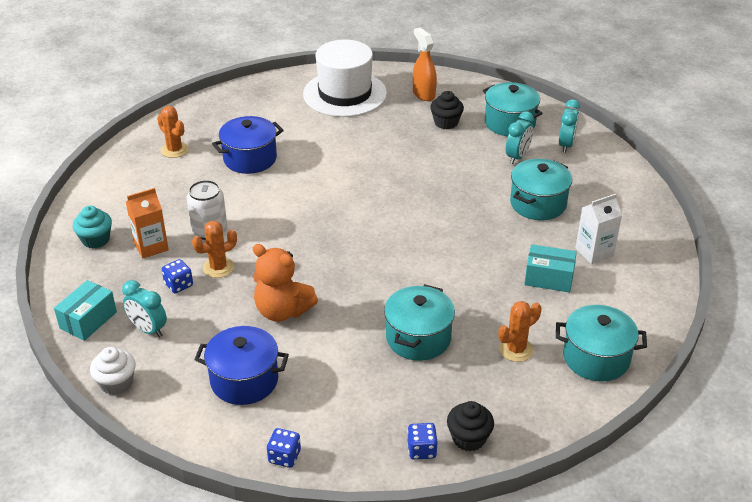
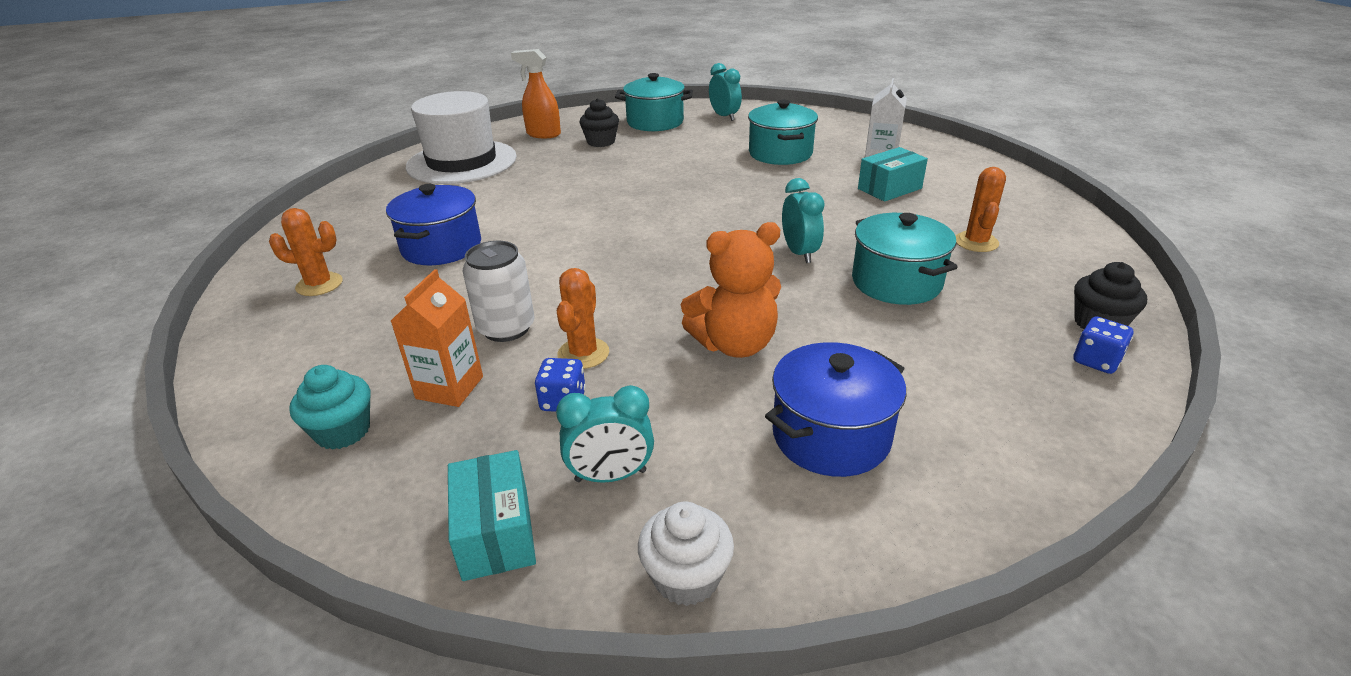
camera: 45 degrees left, 5 degrees down
blue dice [267,428,301,468] -> none
turquoise clock [506,111,534,164] -> turquoise clock moved to [782,178,825,263]
turquoise pot [556,305,647,382] -> none

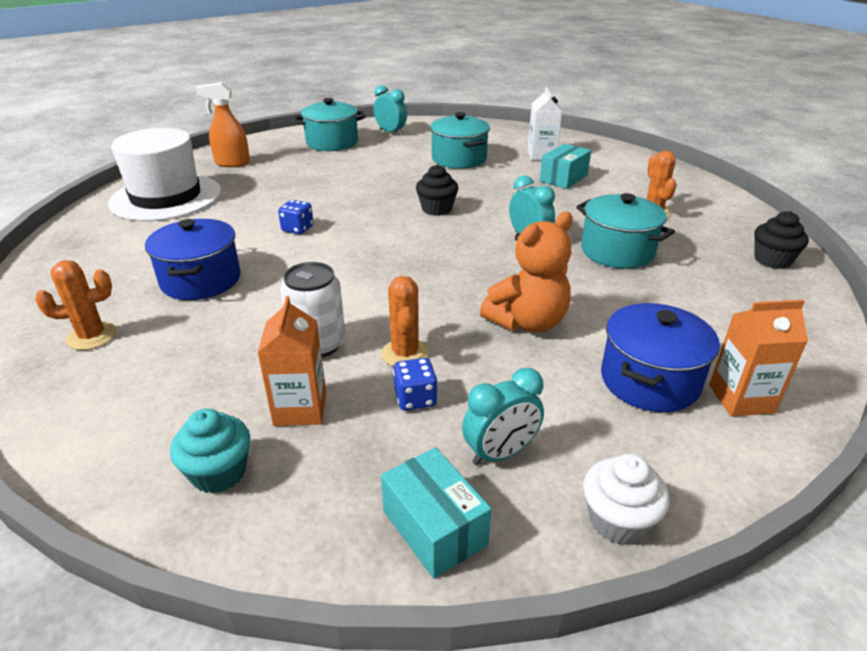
camera: 20 degrees left, 0 degrees up
black cupcake [579,98,619,147] -> black cupcake moved to [416,164,458,216]
blue dice [1074,316,1133,374] -> blue dice moved to [278,200,314,234]
none -> orange carton [709,300,808,416]

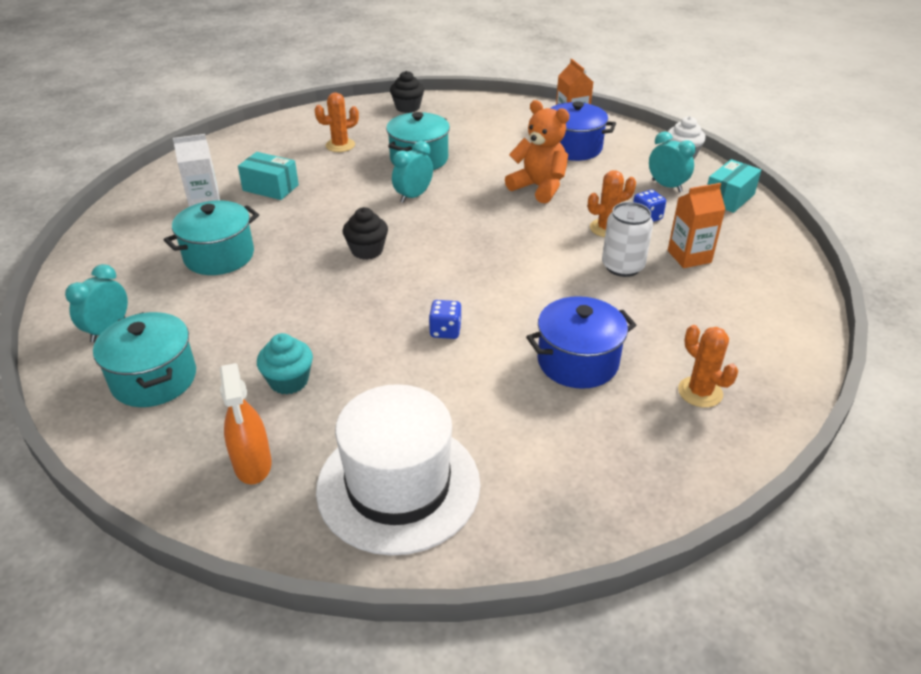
camera: 105 degrees left, 5 degrees up
turquoise cupcake [170,408,250,493] -> turquoise cupcake moved to [257,333,313,395]

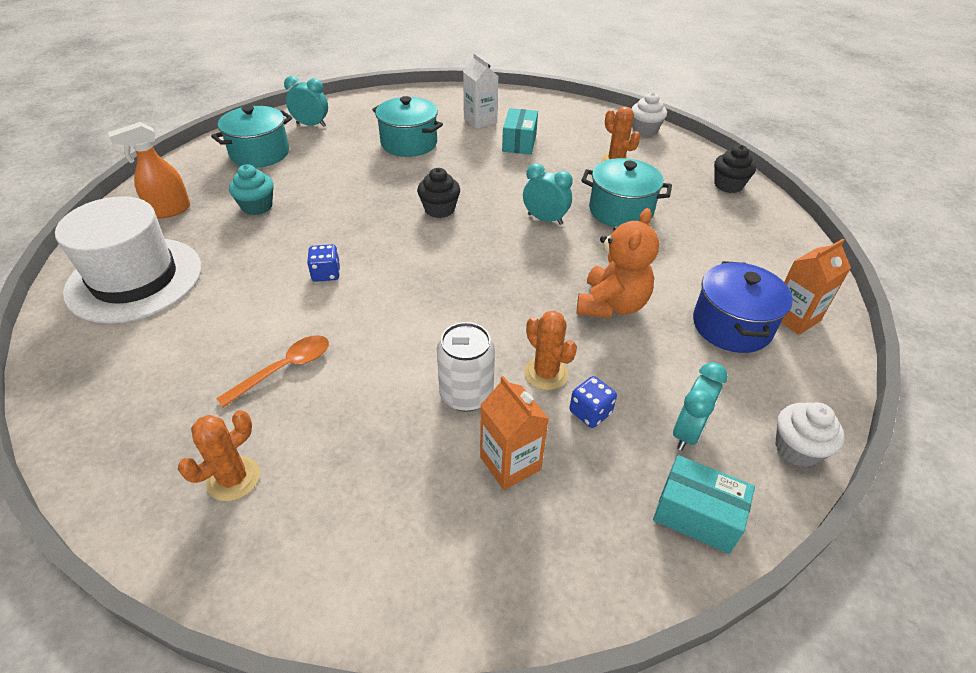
camera: 75 degrees right, 5 degrees up
blue pot [526,296,637,389] -> orange spoon [216,335,329,408]
none -> white cupcake [631,92,667,136]

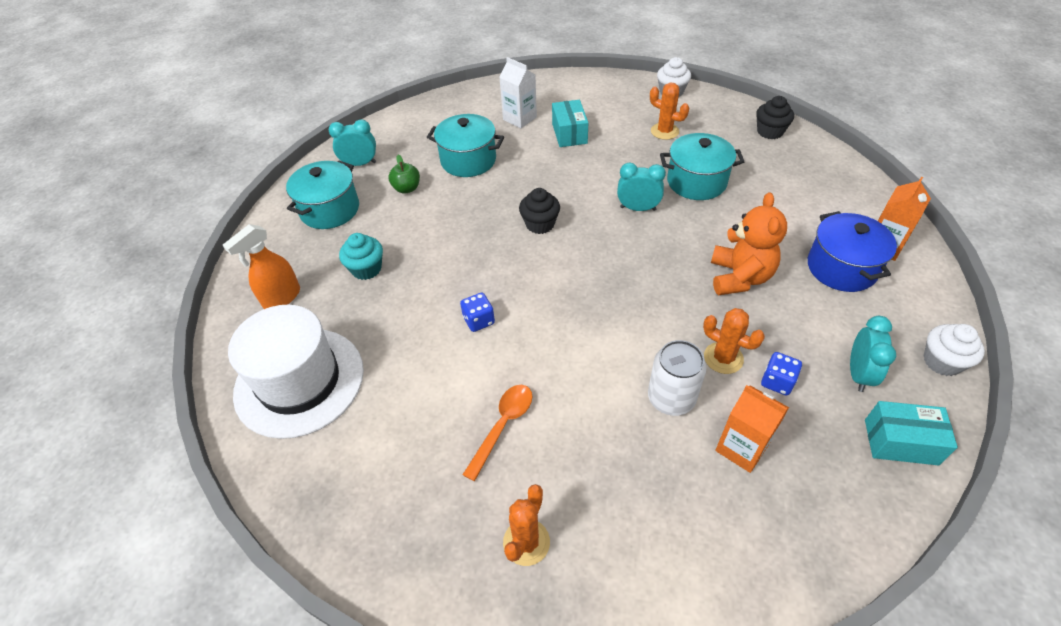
camera: 15 degrees left, 5 degrees up
none -> green apple [388,155,420,194]

